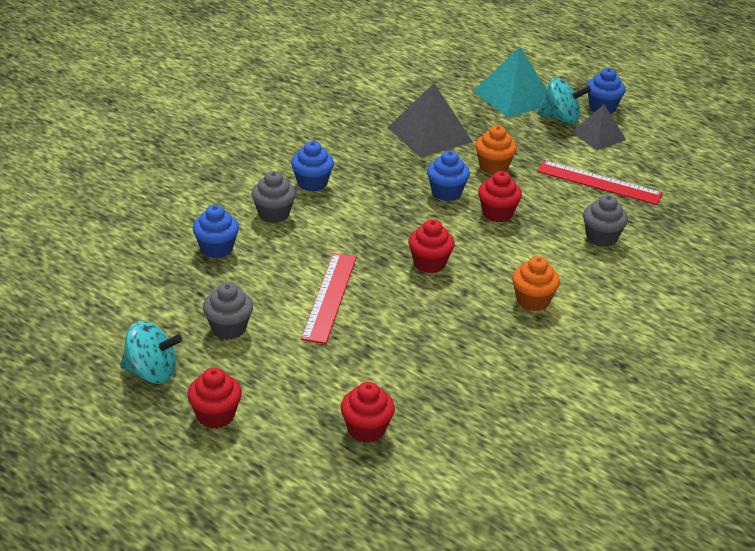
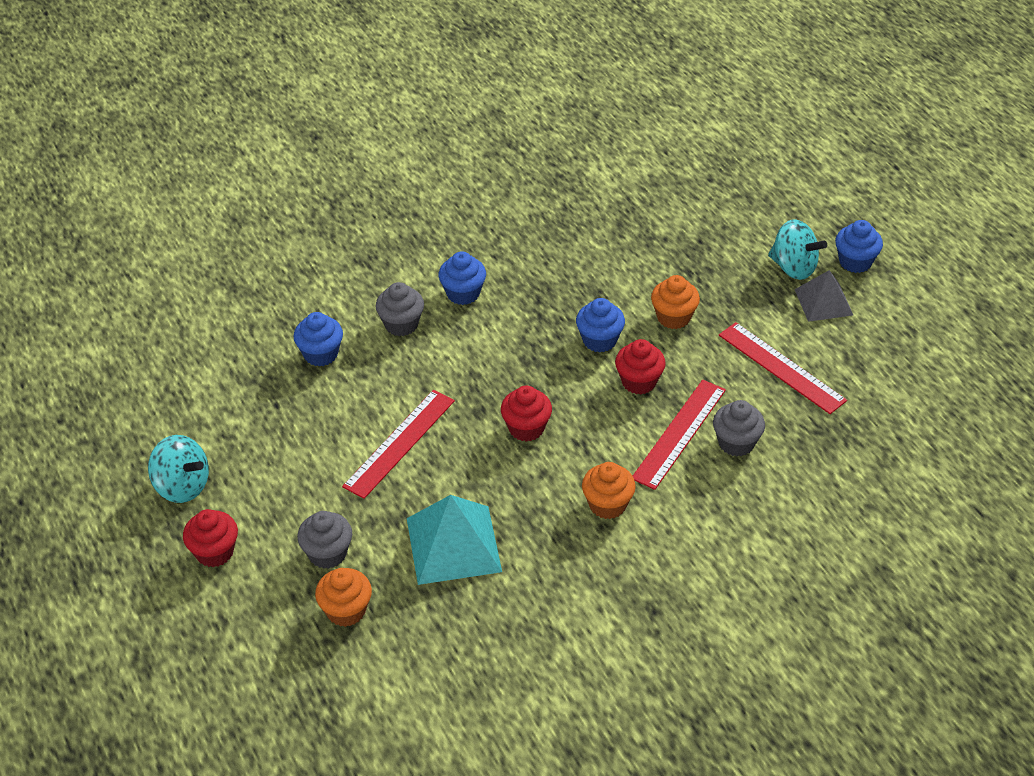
camera: 25 degrees right, 10 degrees up
grey cupcake [203,282,253,340] -> grey cupcake moved to [297,511,352,569]
red cupcake [341,382,395,443] -> orange cupcake [315,568,372,627]
grey pyramid [388,83,473,157] -> none
turquoise pyramid [473,47,547,118] -> turquoise pyramid moved to [407,495,502,585]
none -> red ruler [633,380,726,490]

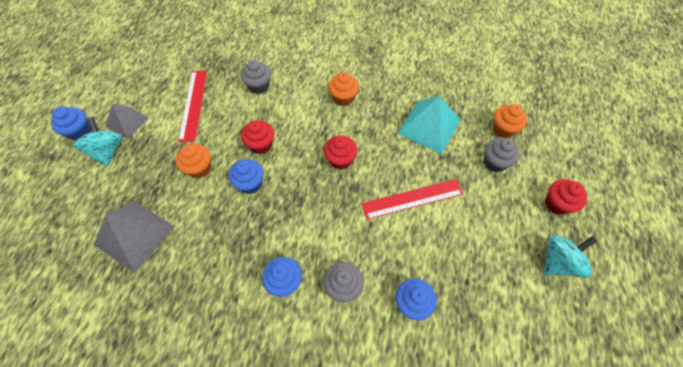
camera: 140 degrees left, 15 degrees up
turquoise spinning top [148,435,209,503] -> turquoise spinning top turned 75 degrees clockwise [544,235,597,278]
red ruler [633,380,726,490] -> none
none -> grey pyramid [94,201,174,273]

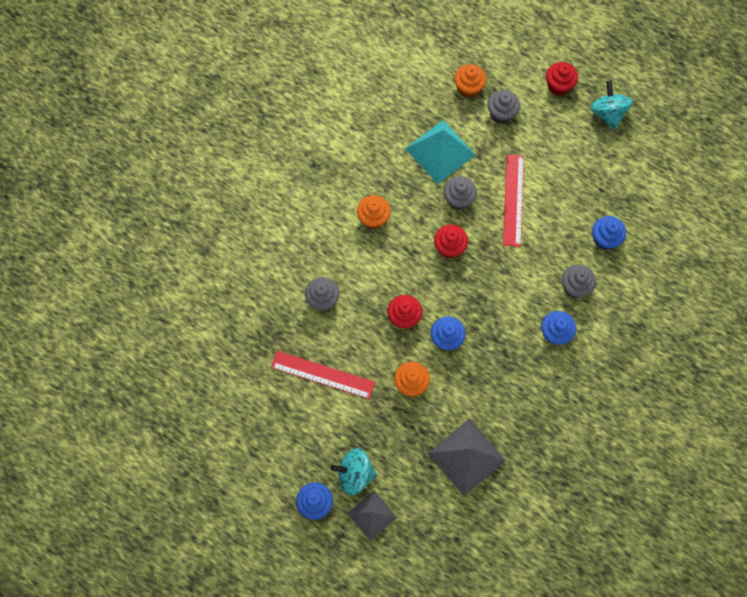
camera: 70 degrees left, 10 degrees up
grey pyramid [105,104,149,139] -> grey pyramid moved to [347,490,397,541]
none -> grey cupcake [443,176,477,210]

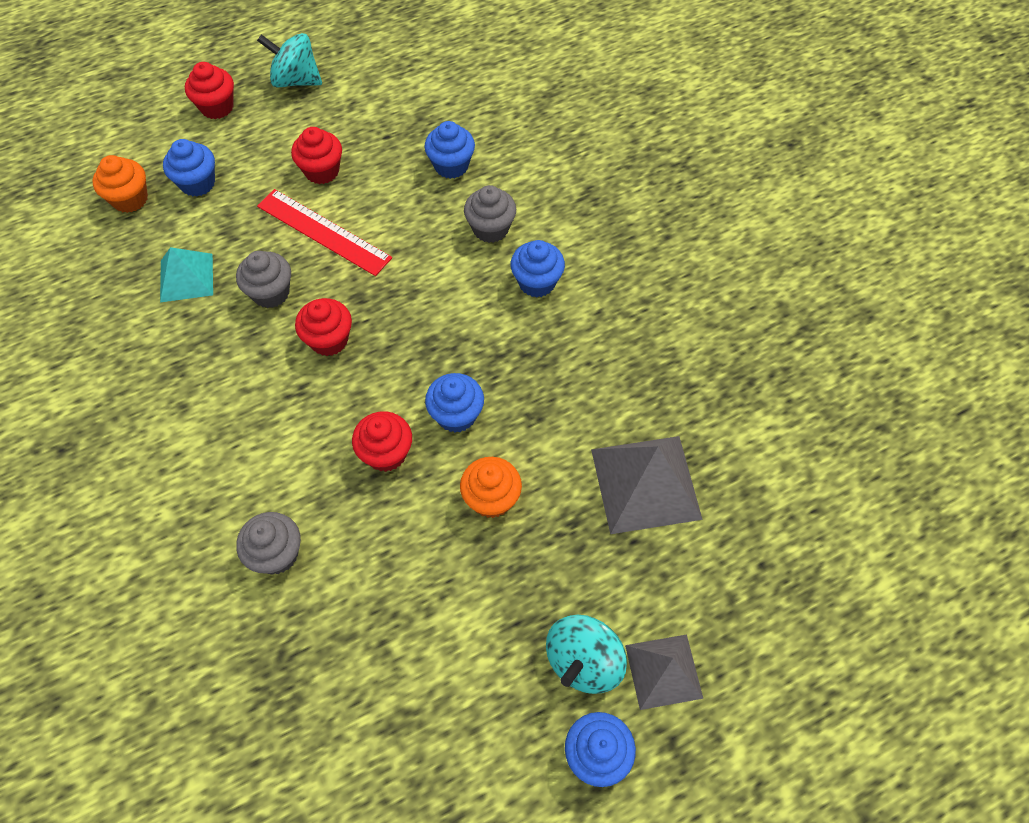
camera: 60 degrees left, 10 degrees down
red ruler [271,351,375,399] -> none
orange cupcake [357,195,391,229] -> none
turquoise pyramid [405,120,476,184] -> turquoise pyramid [160,247,213,302], size x0.63
grey cupcake [487,90,520,124] -> blue cupcake [163,139,215,196]
none -> red cupcake [291,127,342,184]

